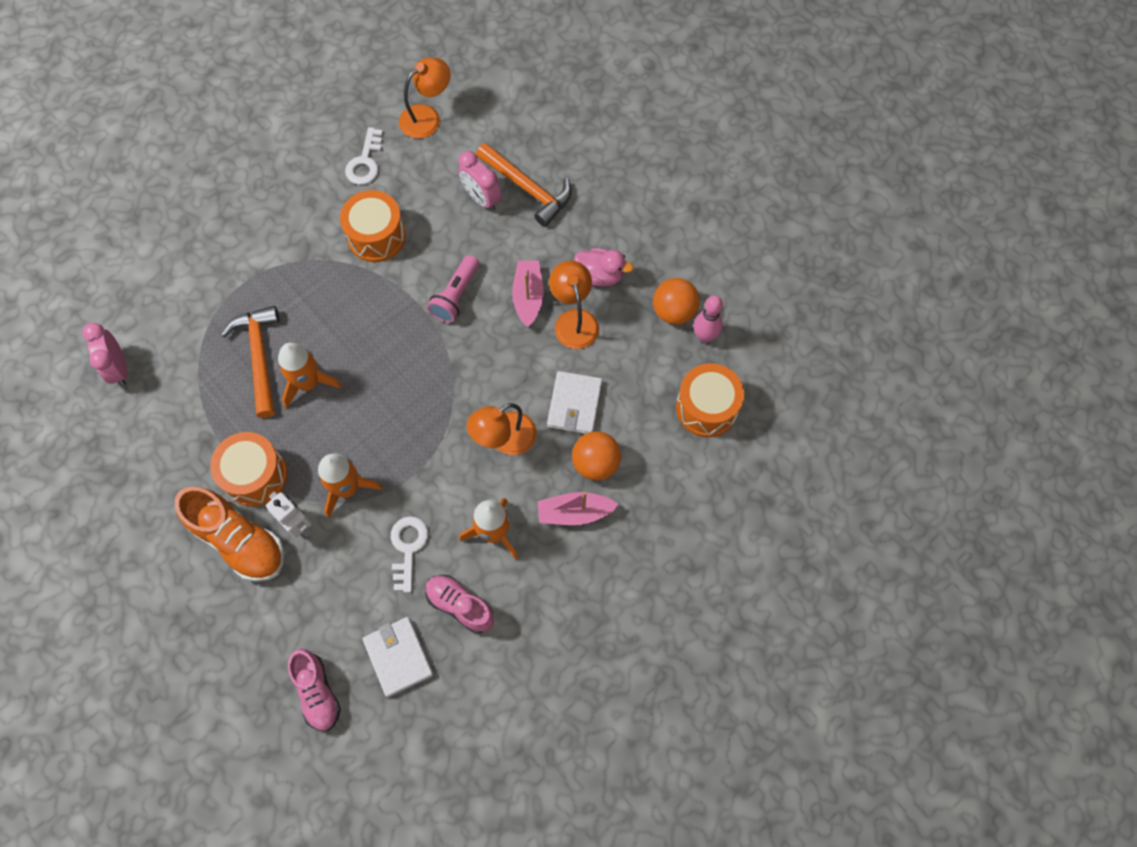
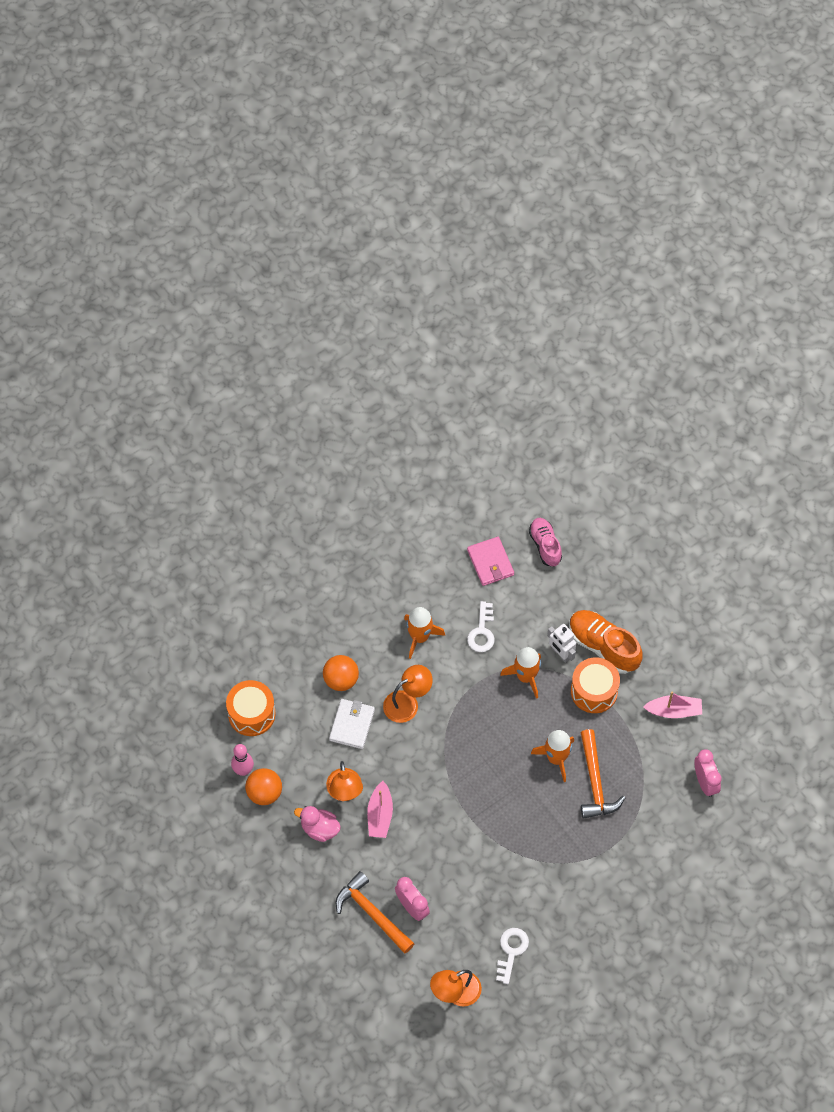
camera: 175 degrees left, 5 degrees down
orange drum [340,190,406,262] -> none
white wallet [362,617,433,697] -> pink wallet [467,537,514,586]
pink shoe [426,575,494,633] -> none
pink flashlight [427,255,479,323] -> none
pink boat [538,492,619,525] -> pink boat moved to [643,691,702,718]

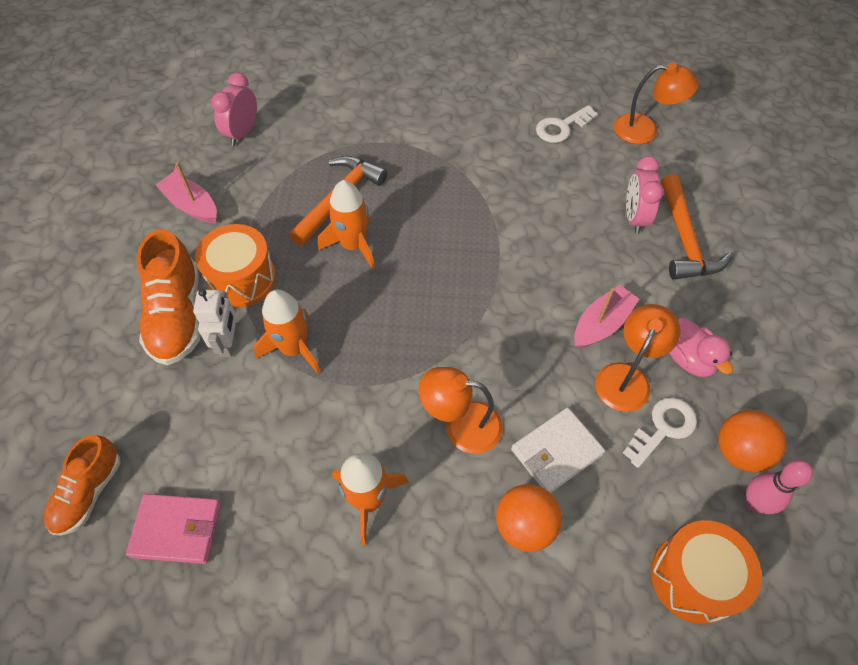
camera: 140 degrees left, 5 degrees down
pink wallet [467,537,514,586] -> pink wallet turned 75 degrees clockwise [126,494,221,564]
white key [467,601,495,652] -> white key moved to [623,397,697,468]
pink shoe [529,518,562,566] -> orange shoe [44,435,121,536]

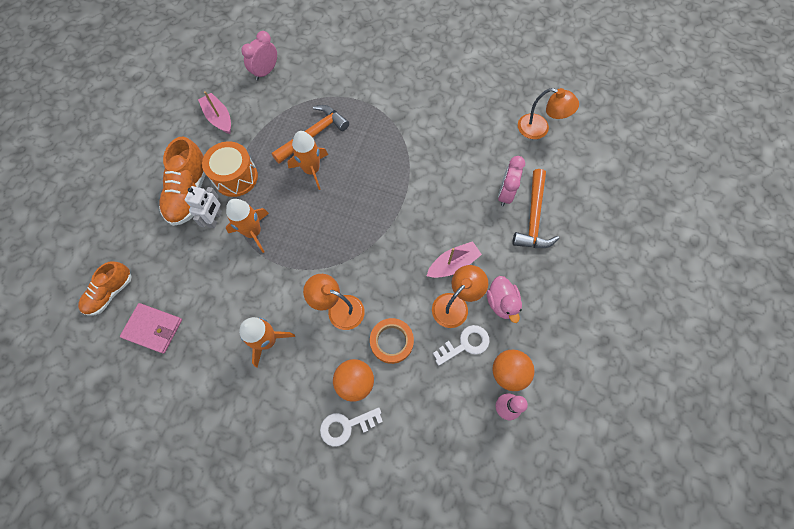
camera: 15 degrees right, 10 degrees up
white wallet [511,407,605,493] -> orange tape [370,318,414,364]
white key [536,105,598,143] -> white key moved to [320,407,383,447]
orange drum [651,520,762,624] -> none

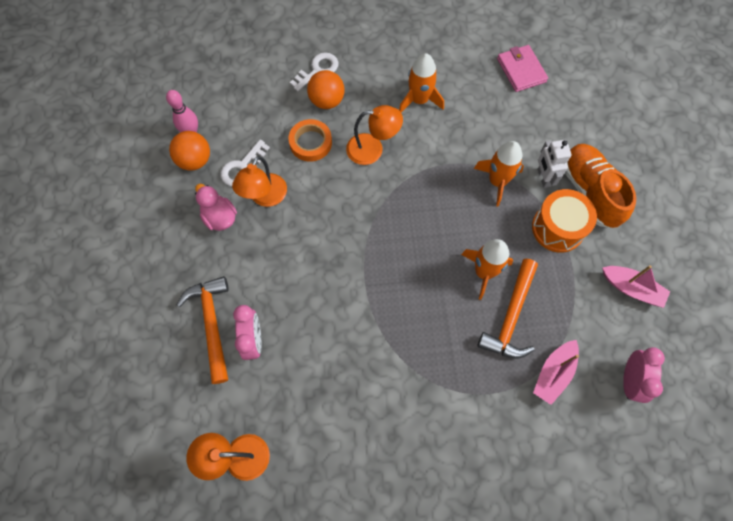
camera: 155 degrees right, 0 degrees up
orange shoe [78,261,132,316] -> none
pink wallet [120,303,182,354] -> pink wallet turned 75 degrees clockwise [497,45,548,92]
pink boat [427,241,482,278] -> pink boat moved to [533,340,579,405]

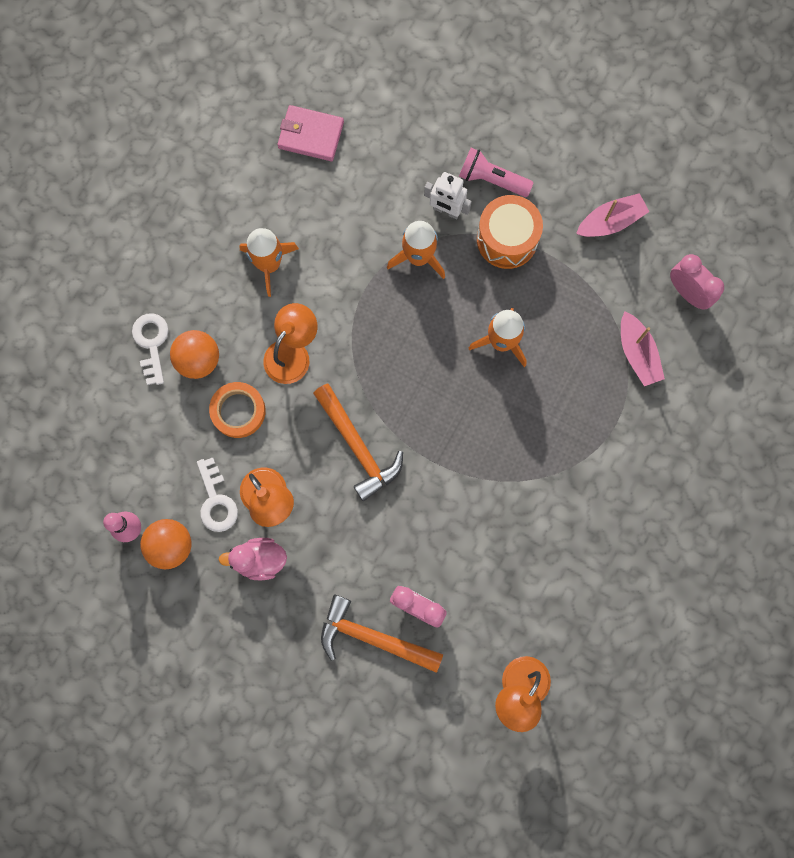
camera: 55 degrees left, 10 degrees up
orange hammer [477,259,538,359] -> orange hammer moved to [313,384,403,501]
orange shoe [565,144,636,228] -> pink flashlight [459,148,534,197]

